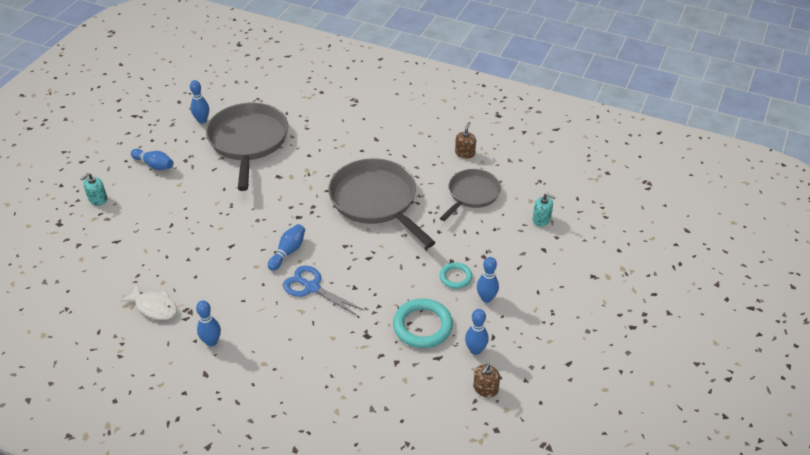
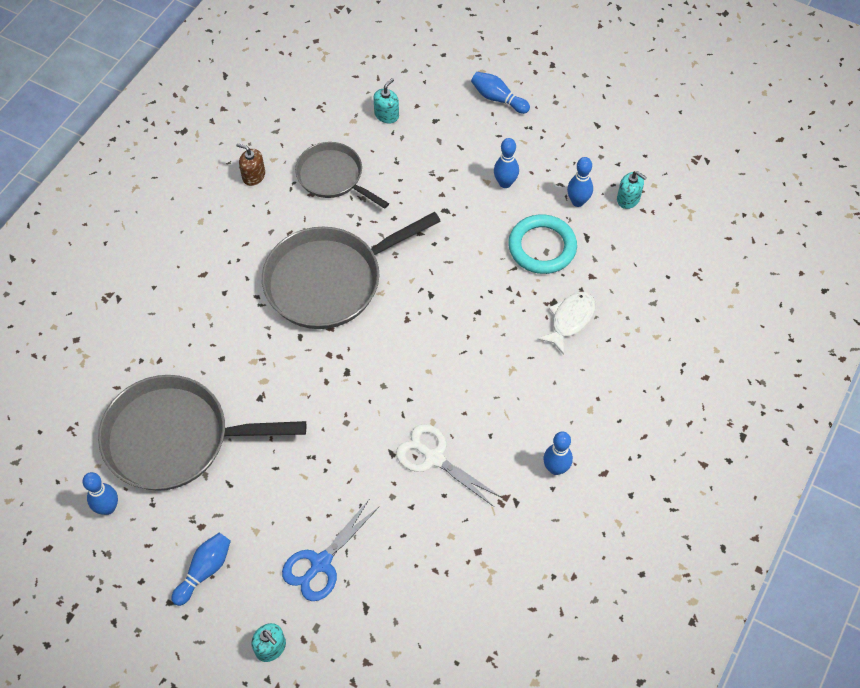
camera: 85 degrees left, 15 degrees up
white fish [120,284,177,320] -> white fish moved to [537,292,595,355]
blue bowling pin [268,224,305,271] -> blue bowling pin moved to [471,72,530,114]
blue scissors [283,266,363,316] -> blue scissors moved to [282,500,380,601]
turquoise ring [440,263,472,289] -> none
brown soap dispenser [473,363,500,397] -> turquoise soap dispenser [617,171,647,209]
none -> white scissors [396,424,502,507]

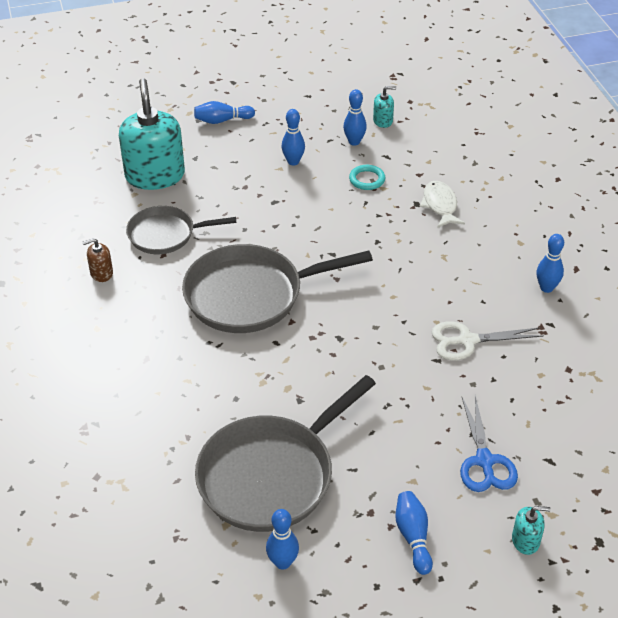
camera: 45 degrees left, 15 degrees down
grey pan [262,212,441,329] -> grey pan turned 60 degrees clockwise [182,244,373,333]
turquoise soap dispenser [373,78,399,123] -> turquoise soap dispenser [119,78,185,190], size x2.32
turquoise ring [508,214,577,274] -> turquoise ring [349,165,385,190], size x0.58

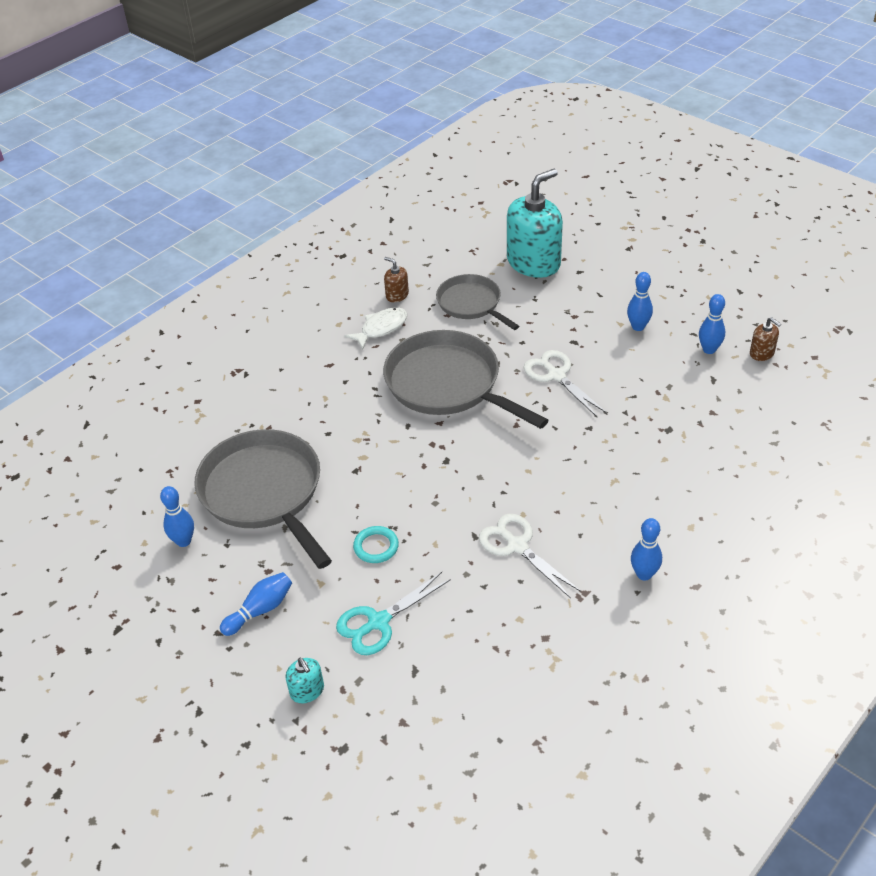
camera: 60 degrees right, 0 degrees up
blue bowling pin [194,101,255,124] -> none
grey pan [195,375,376,532] -> grey pan turned 45 degrees clockwise [195,429,332,569]
turquoise ring [349,165,385,190] -> turquoise ring moved to [353,526,399,563]
turquoise soap dispenser [373,86,396,128] -> brown soap dispenser [750,317,781,361]
white fish [420,181,465,228] -> white fish moved to [344,307,407,350]
blue scissors [460,396,518,492] -> turquoise scissors [336,572,451,655]
none -> white scissors [524,350,607,417]

